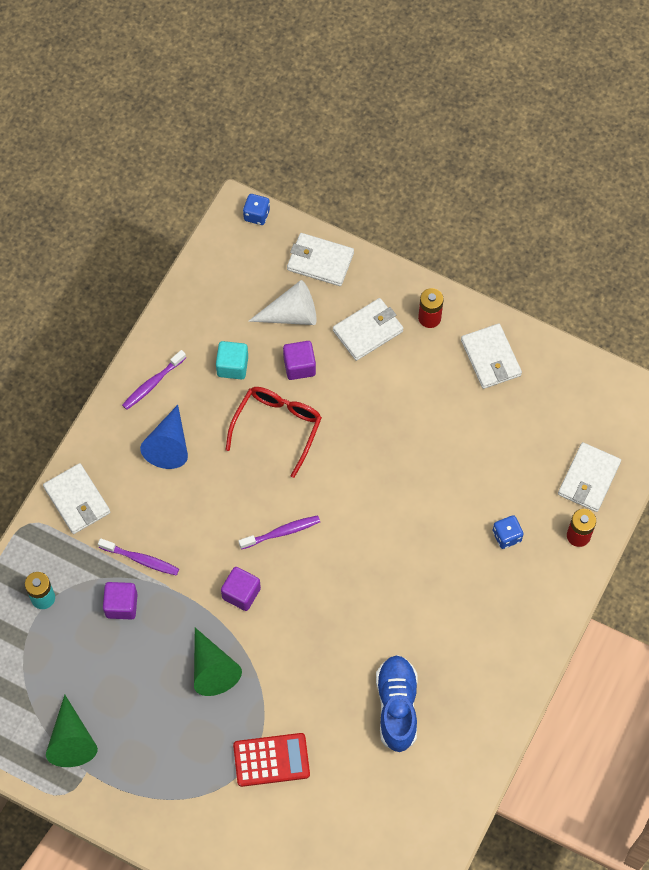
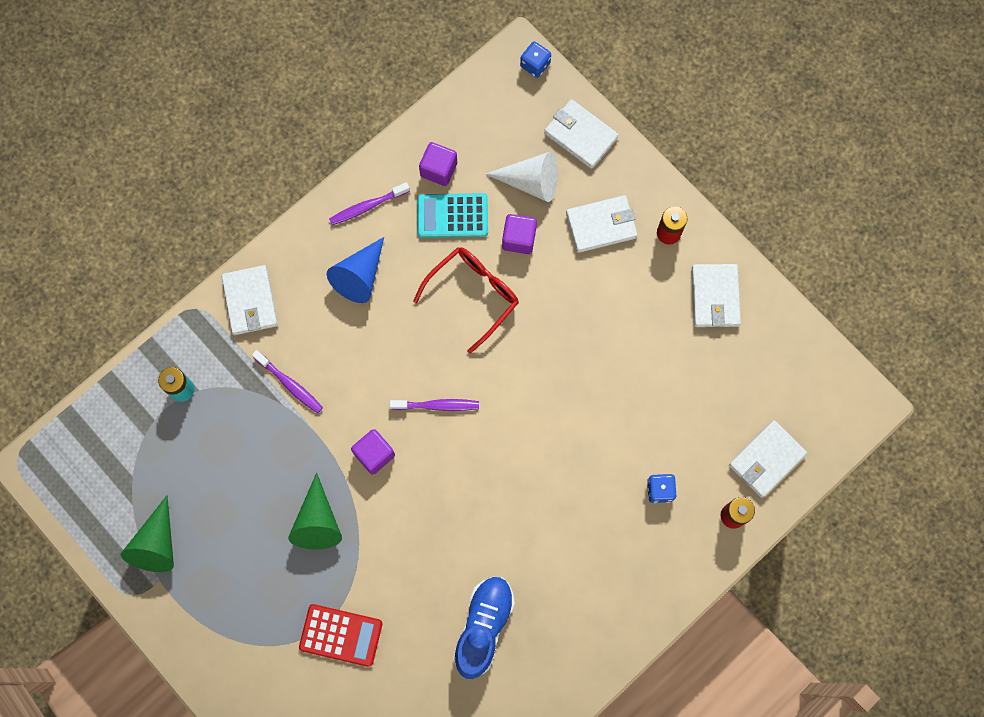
camera: 20 degrees right, 10 degrees up
purple cube [103,582,138,619] -> purple cube moved to [419,142,457,186]
turquoise cube [216,341,248,380] -> turquoise calculator [417,193,488,238]

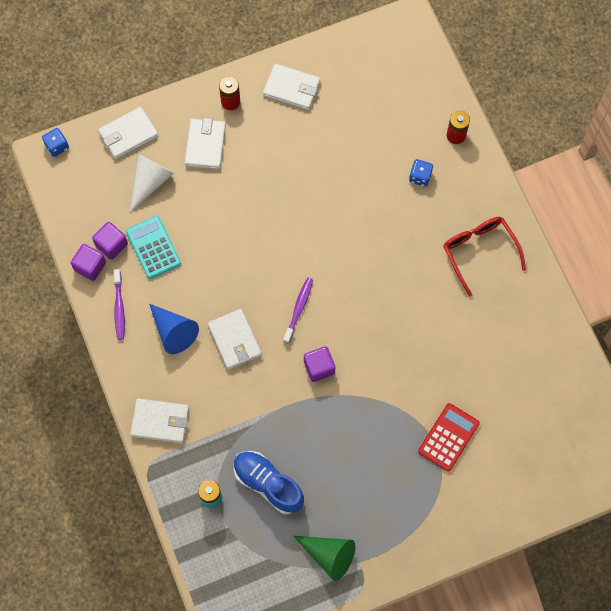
camera: 70 degrees left, 5 degrees down
purple toothbrush [252,350,323,413] -> none
green cone [288,473,342,549] -> none
red glasses [413,247,518,354] -> red glasses moved to [443,217,526,297]
turquoise calculator [417,193,488,238] -> turquoise calculator turned 135 degrees clockwise [126,216,181,279]
blue shoe [453,577,515,679] -> blue shoe moved to [234,451,304,514]
purple cube [502,214,537,254] -> purple cube moved to [71,244,106,281]
white wallet [729,420,807,498] -> white wallet moved to [208,309,262,370]

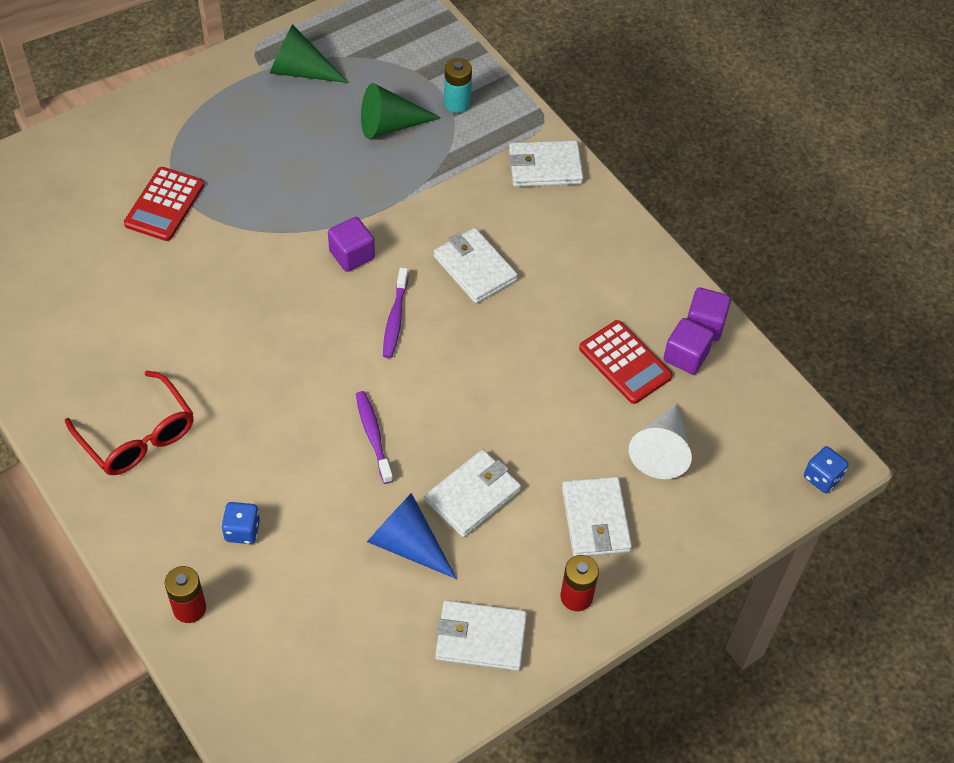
camera: 165 degrees right, 15 degrees down
white wallet [98,107,158,159] -> white wallet moved to [425,450,521,537]
purple toothbrush [114,269,125,340] -> purple toothbrush moved to [356,391,393,484]
turquoise calculator [126,216,181,279] -> red calculator [579,320,673,404]
blue cone [149,304,199,354] -> blue cone moved to [367,493,457,579]
blue shoe [234,451,304,514] -> green cone [361,83,441,139]

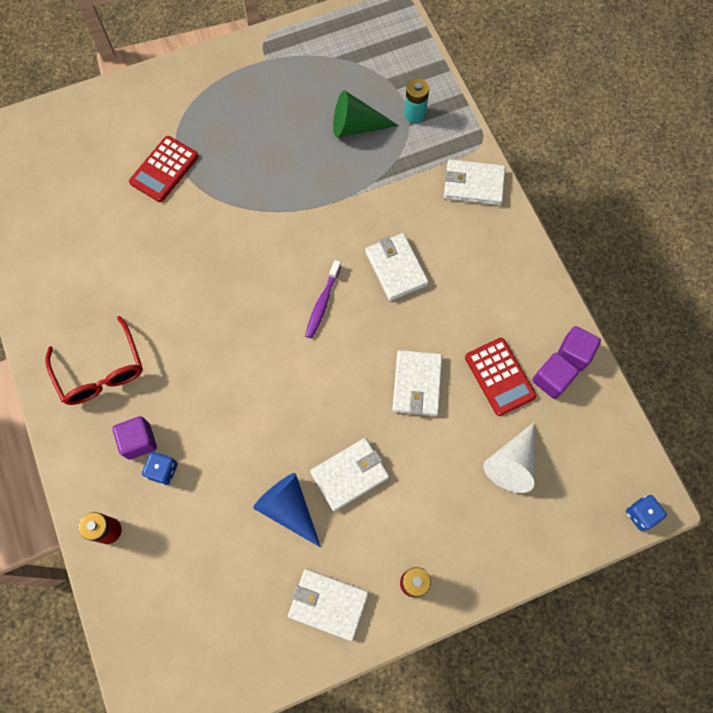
camera: 15 degrees right, 15 degrees up
green cone [270,24,349,83] -> none
purple cube [328,217,375,272] -> purple cube moved to [112,416,157,460]
purple toothbrush [356,391,393,484] -> none
white wallet [562,476,632,556] -> white wallet moved to [392,350,442,416]

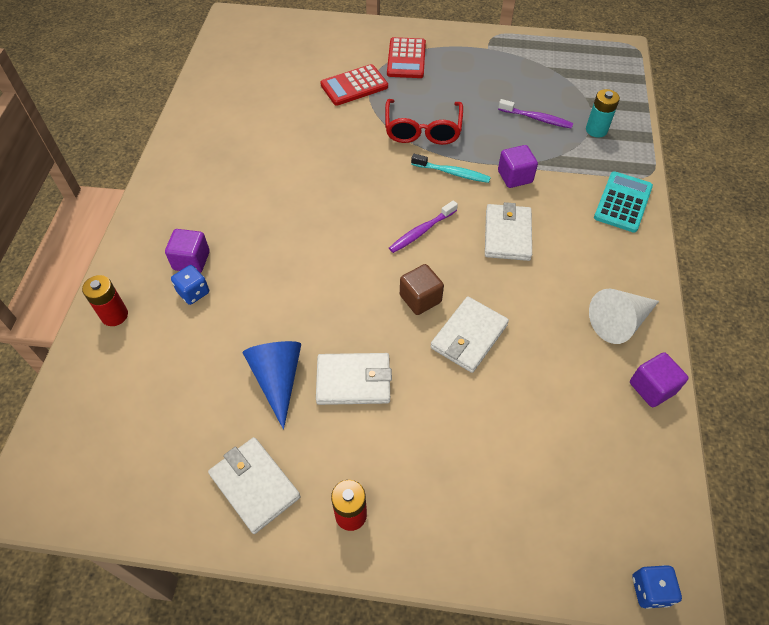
camera: 30 degrees right, 15 degrees down
red glasses [45,316,143,405] -> red glasses moved to [385,99,463,145]
green cone [333,90,399,137] -> purple toothbrush [498,99,573,129]
white wallet [444,159,505,205] -> turquoise calculator [594,171,653,232]
red calculator [465,338,536,416] -> red calculator moved to [387,37,426,78]
white cone [483,422,534,493] -> white cone moved to [589,289,659,344]
purple cube [532,353,579,399] -> purple cube moved to [498,145,538,188]
none -> brown cube [400,264,444,315]
none -> turquoise toothbrush [411,154,491,183]

